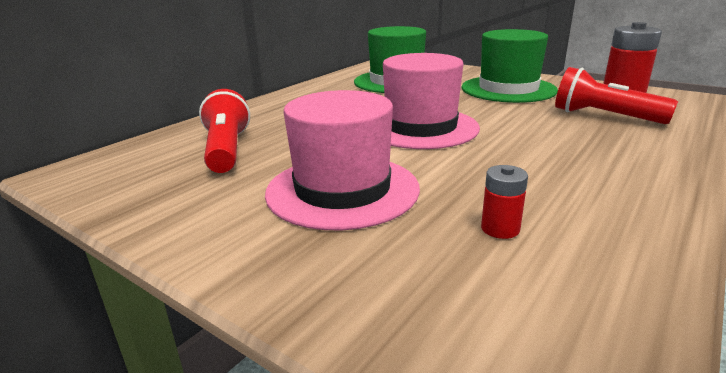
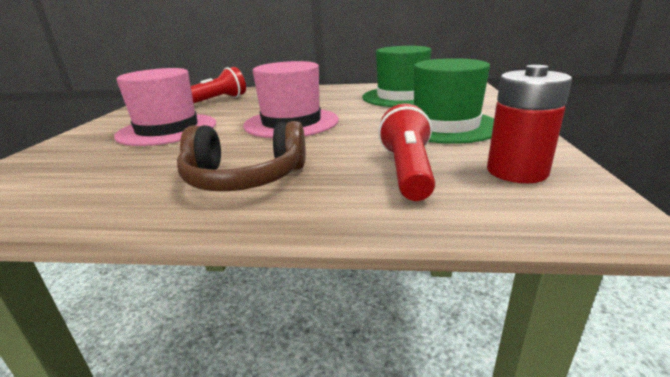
camera: 60 degrees right, 0 degrees up
red battery [481,165,528,239] -> none
none -> brown headphones [177,121,305,191]

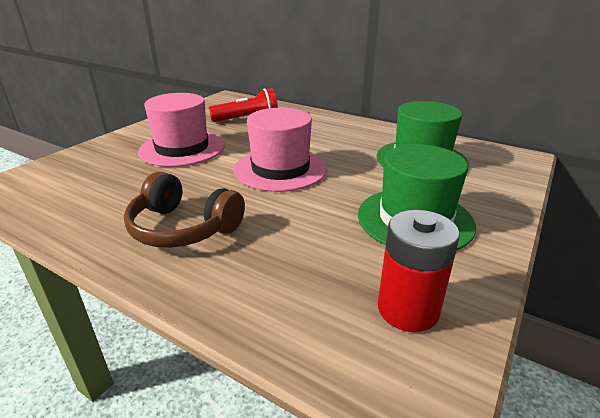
camera: 25 degrees right, 5 degrees up
red flashlight [378,103,435,201] -> none

